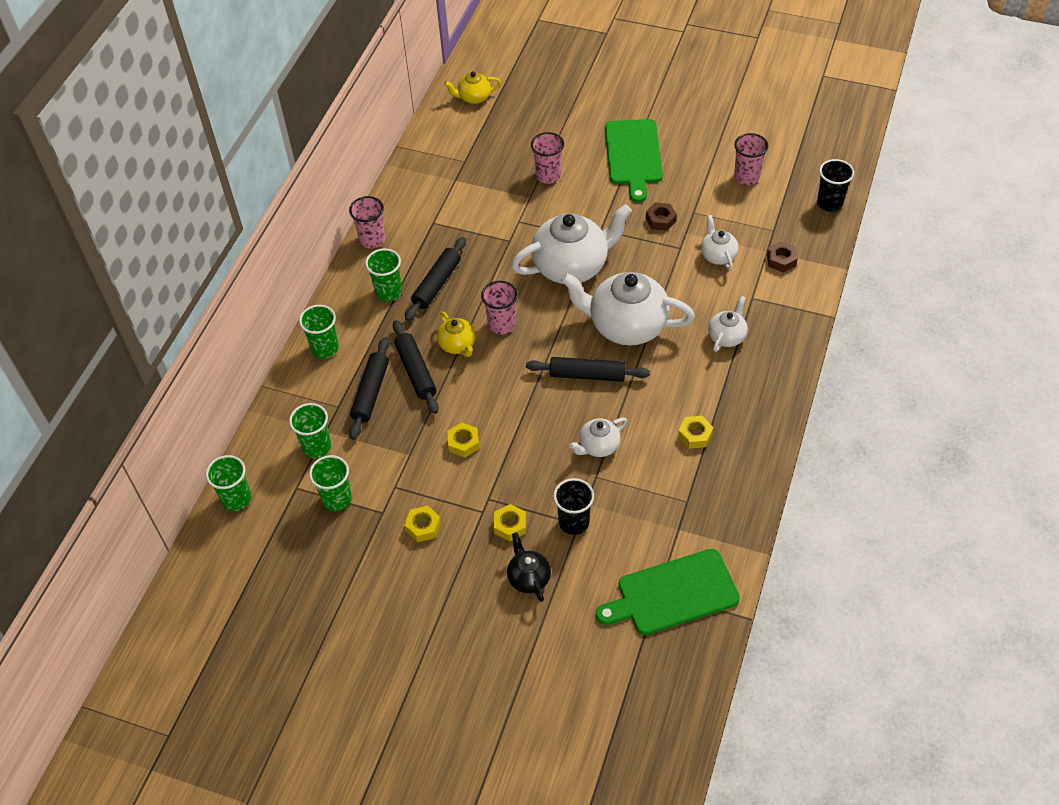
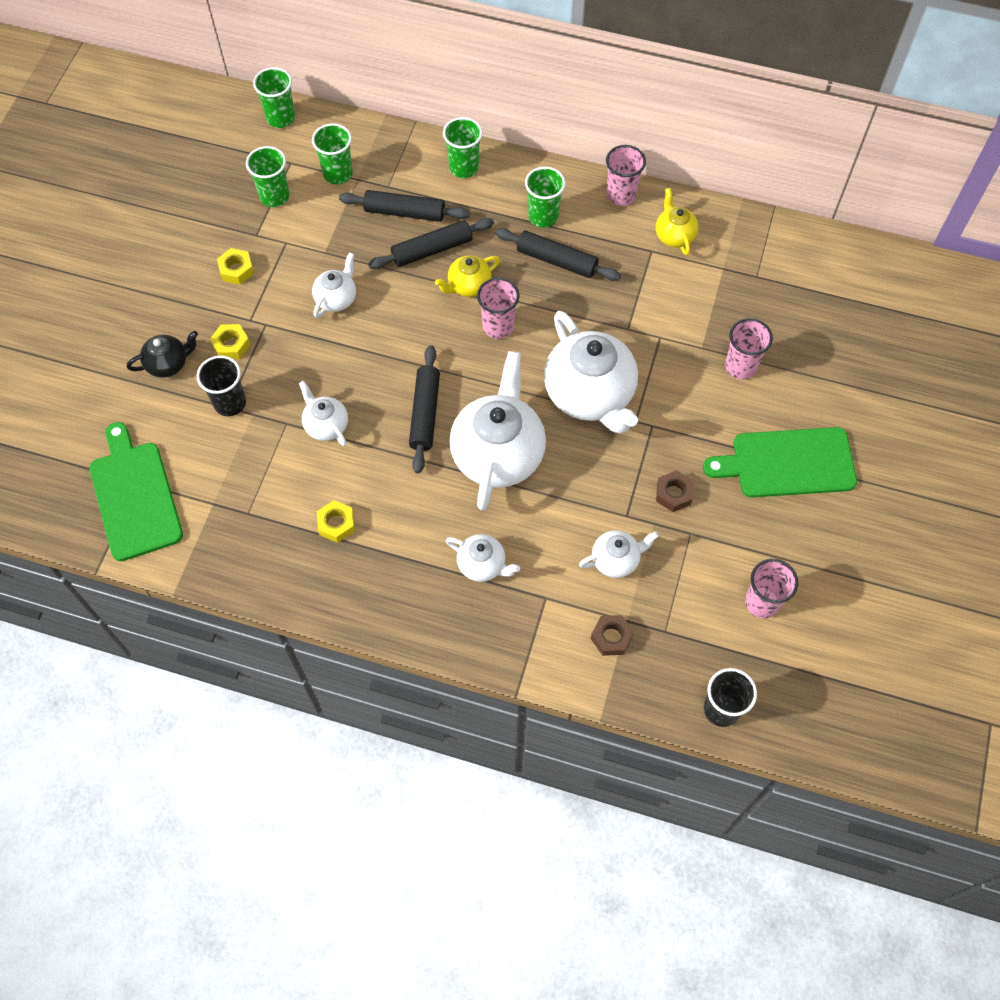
camera: 85 degrees right, 10 degrees up
yellow teapot [444,71,501,104] -> yellow teapot moved to [656,188,699,256]
yellow nut [447,423,479,458] -> white teapot [312,252,356,318]

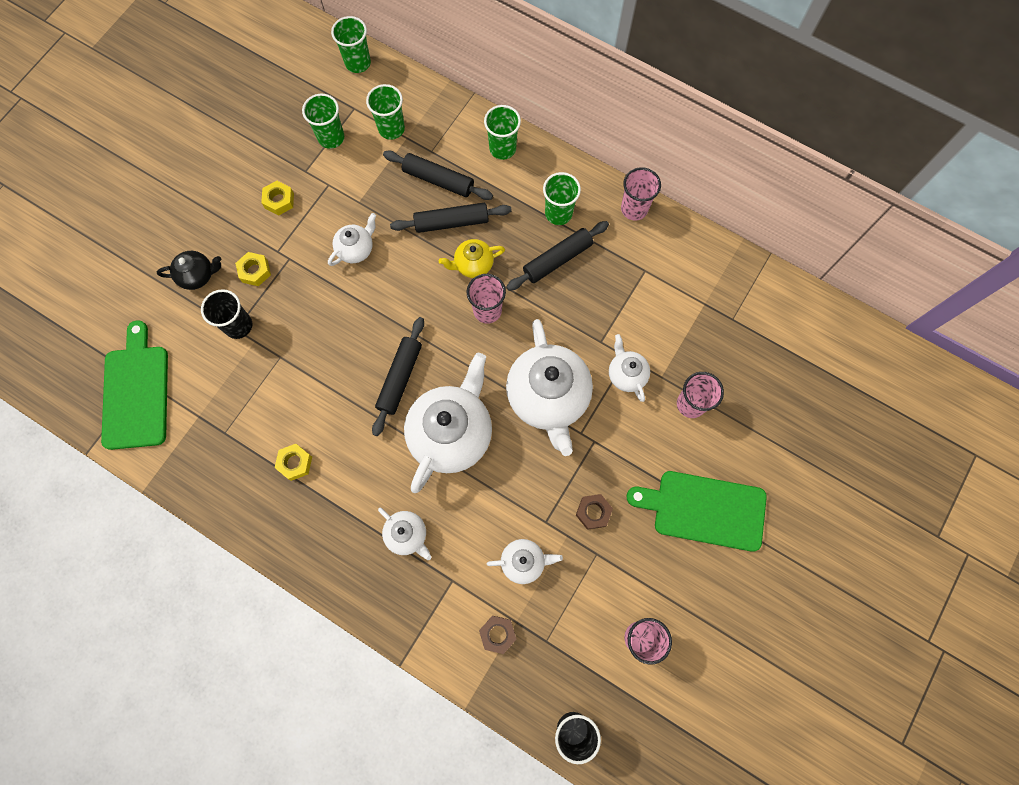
camera: 15 degrees right, 10 degrees up
white teapot [299,381,348,446] -> white teapot moved to [609,334,650,402]
black rolling pin [495,228,621,281] -> black rolling pin turned 75 degrees counterclockwise [507,221,609,291]
yellow teapot [656,188,699,256] -> none

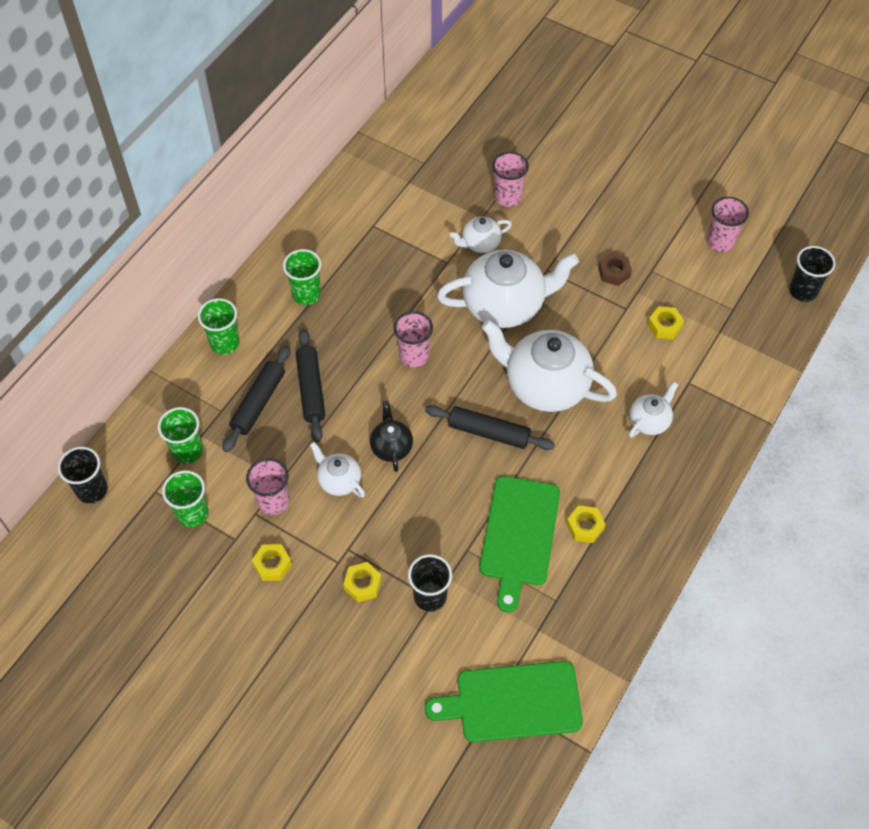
camera: 90 degrees left, 15 degrees down
black teapot [157,251,221,290] -> black teapot moved to [370,400,413,472]
green cup [331,16,371,73] -> black cup [58,447,108,504]
yellow teapot [439,239,505,278] -> none
brown nut [479,616,516,654] -> none
white teapot [487,539,563,584] -> yellow nut [648,306,684,339]
black rolling pin [507,221,609,291] -> none
pink cup [621,167,661,220] -> pink cup moved to [246,458,289,515]
green cutting board [627,471,767,552] -> green cutting board moved to [479,476,560,613]

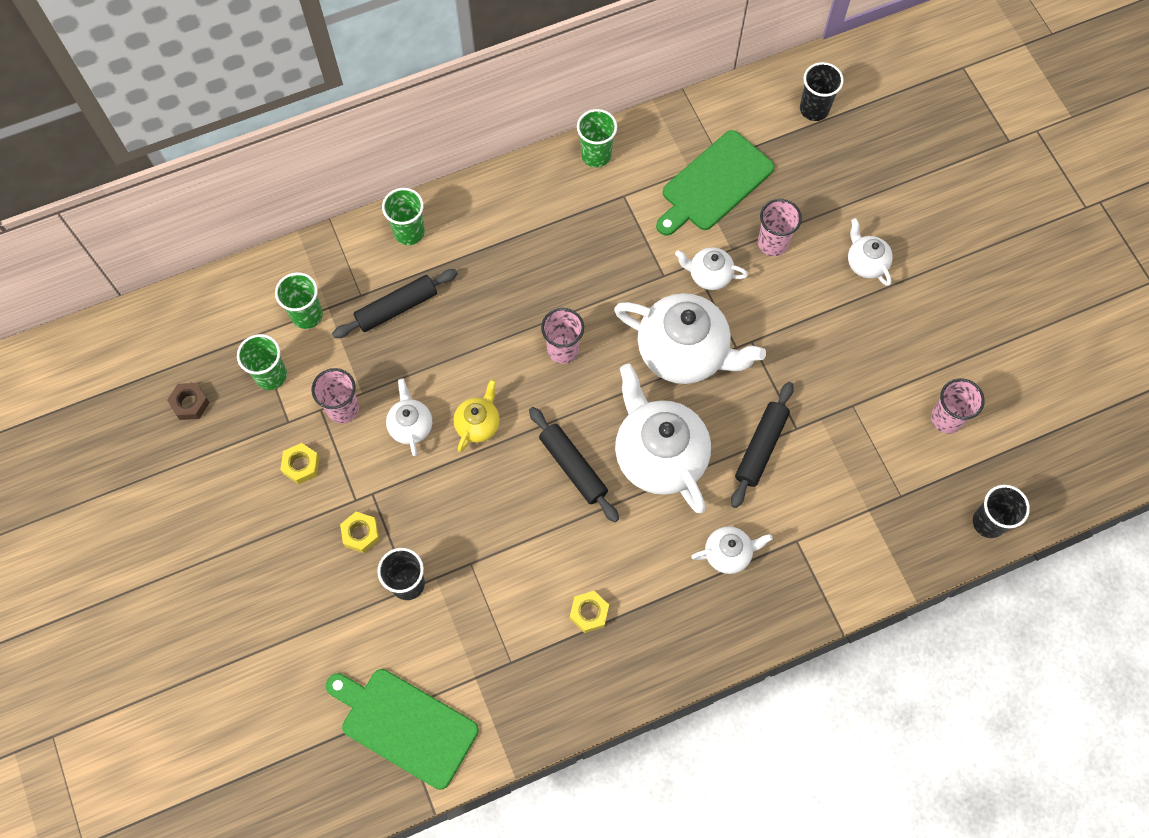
camera: 35 degrees right, 10 degrees up
black cup [58,447,108,504] -> black cup moved to [800,62,844,121]
green cup [283,249,321,305] -> green cup moved to [577,109,617,167]
black rolling pin [296,329,325,442] -> black rolling pin moved to [731,382,794,508]
black teapot [370,400,413,472] -> yellow teapot [454,379,500,452]
green cutting board [479,476,560,613] -> green cutting board moved to [656,130,775,236]
brown nut [598,252,632,286] -> brown nut moved to [167,383,210,420]
yellow nut [648,306,684,339] -> none
none -> white teapot [848,218,893,286]

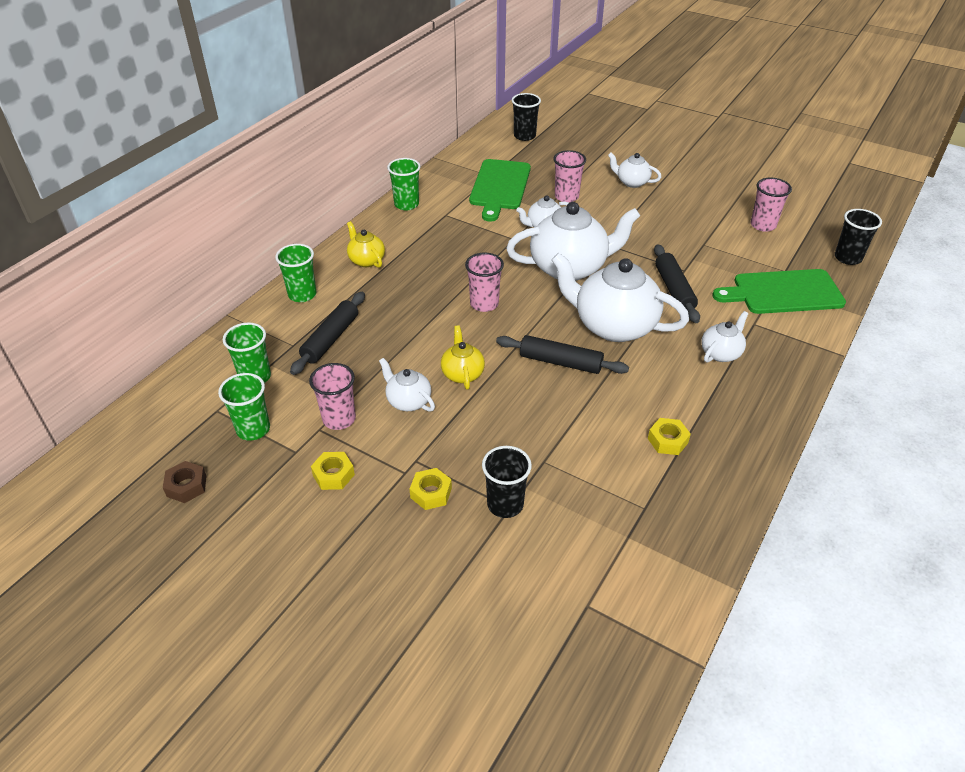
camera: 35 degrees left, 25 degrees down
green cutting board [326,669,479,790] -> green cutting board moved to [712,269,846,314]
none -> yellow teapot [347,221,385,268]

